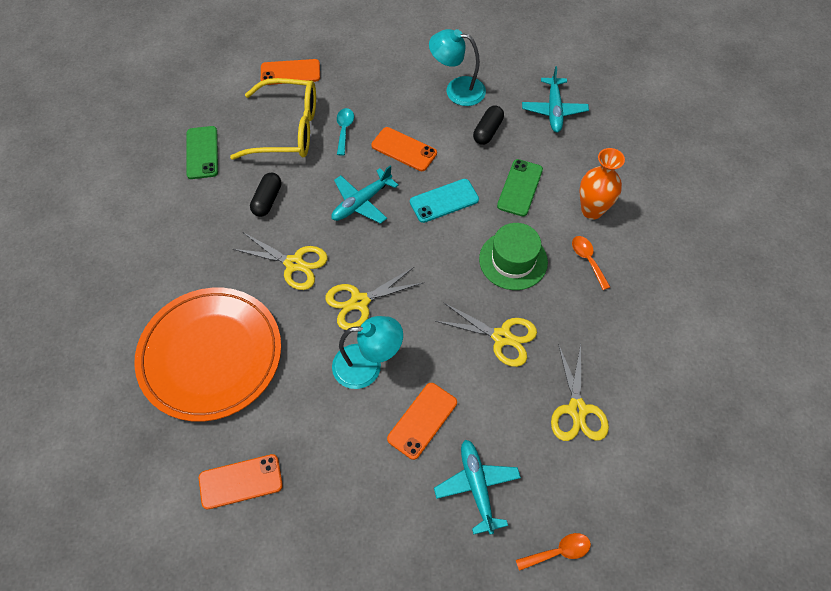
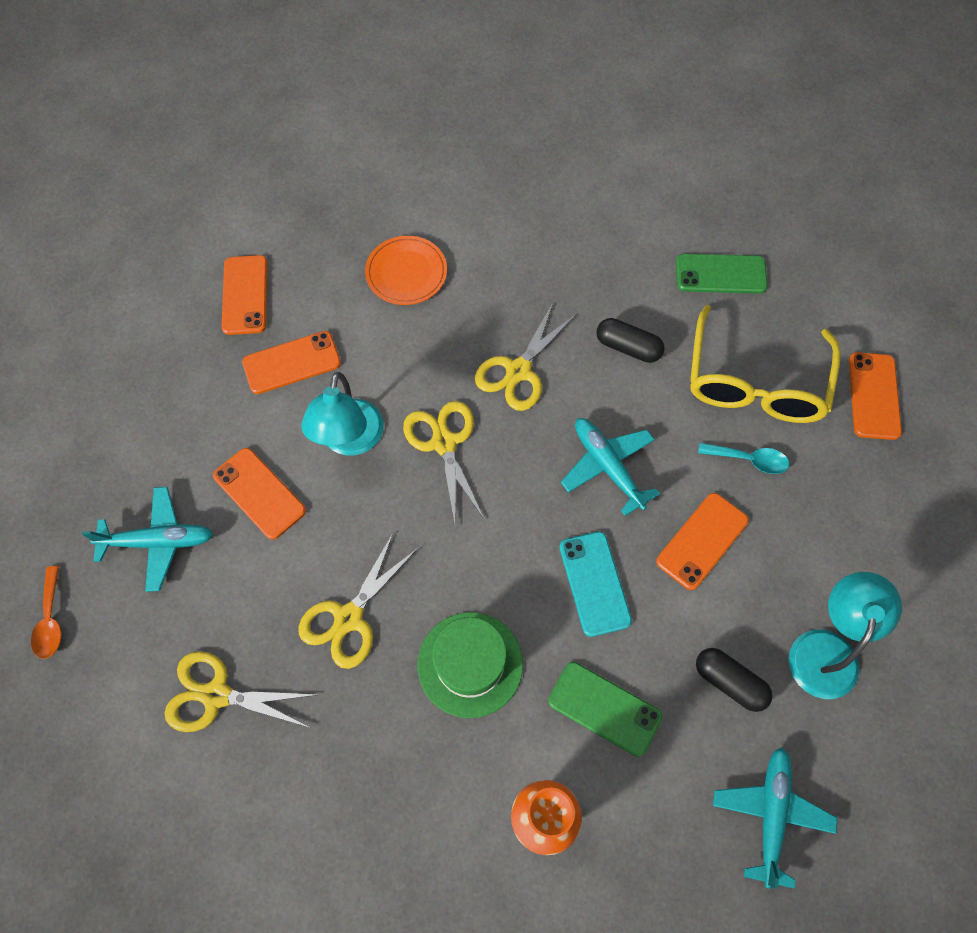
camera: 100 degrees right, 5 degrees up
orange plate [134,288,281,422] -> orange plate [365,236,447,305], size x0.47
turquoise plane [522,66,589,132] -> turquoise plane turned 90 degrees clockwise [713,747,838,889]
orange spoon [572,236,610,290] -> none
none -> orange phone [242,331,341,394]

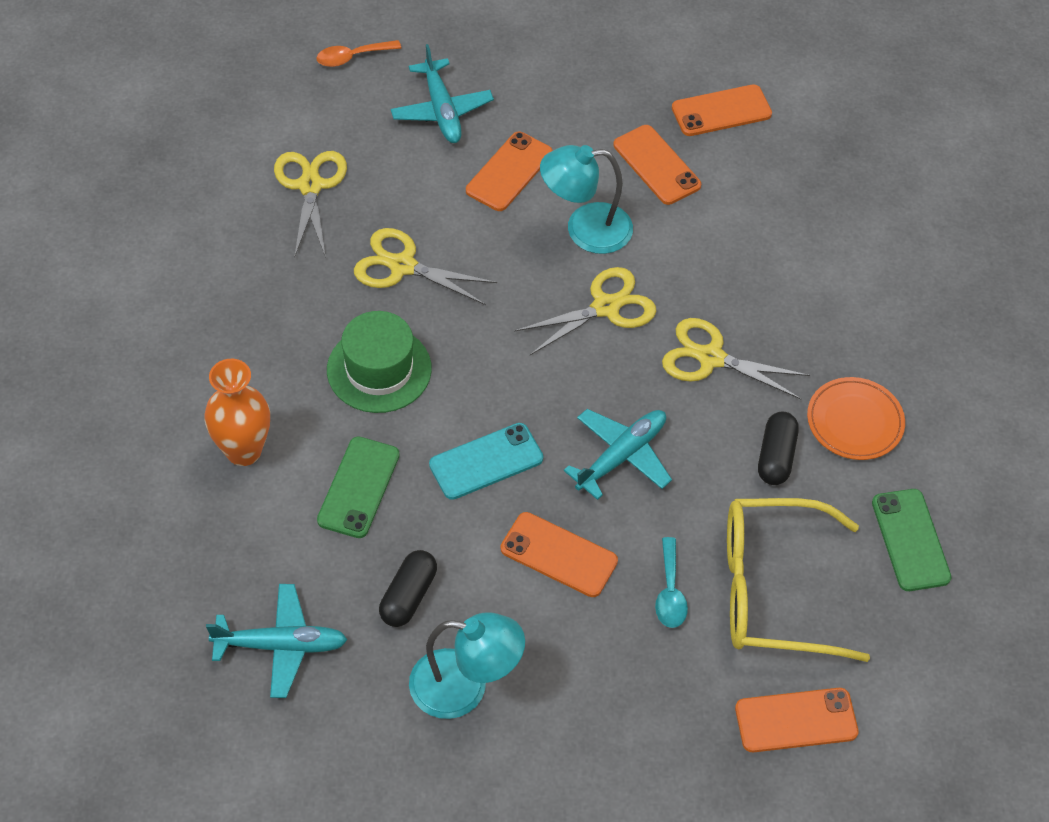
camera: 75 degrees right, 10 degrees down
orange plate [365,236,447,305] -> orange plate moved to [807,377,905,460]

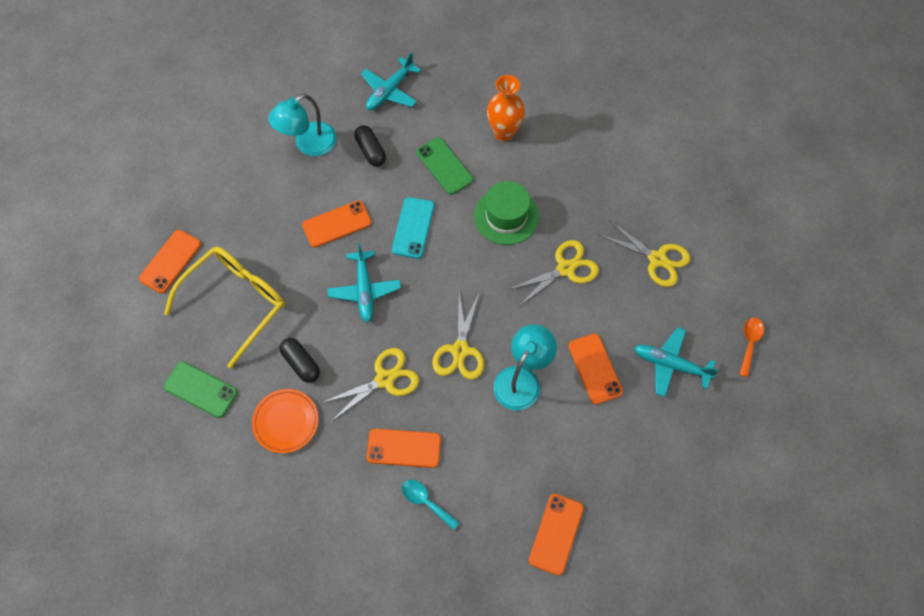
camera: 130 degrees right, 10 degrees up
orange phone [613,125,701,205] -> orange phone moved to [367,429,441,468]
turquoise spoon [655,537,688,628] -> turquoise spoon moved to [402,480,460,530]

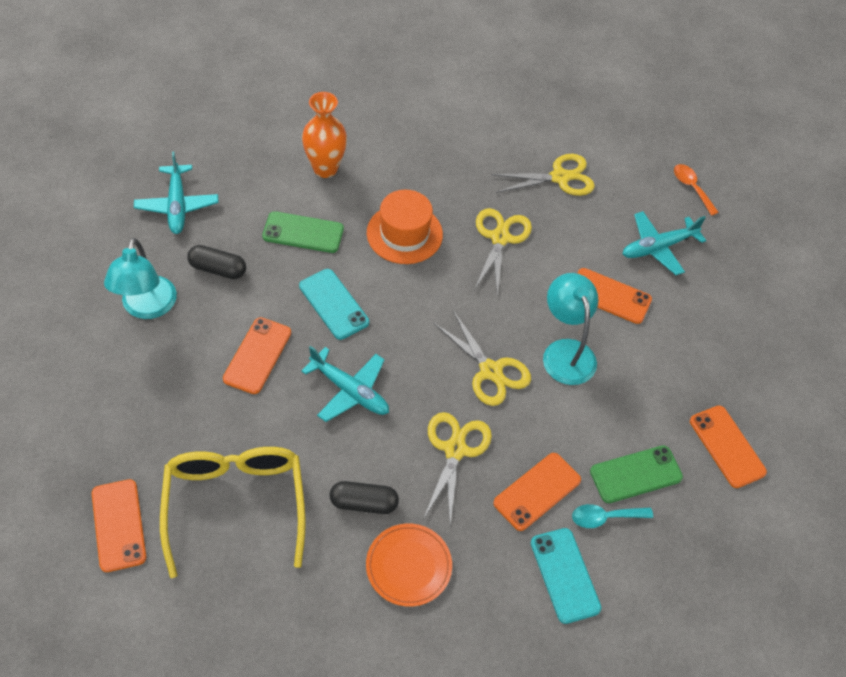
camera: 50 degrees left, 10 degrees down
green phone [163,362,238,418] -> green phone moved to [590,445,683,503]
green hat [474,181,539,245] -> orange hat [367,190,443,264]
none -> turquoise phone [531,528,601,624]

